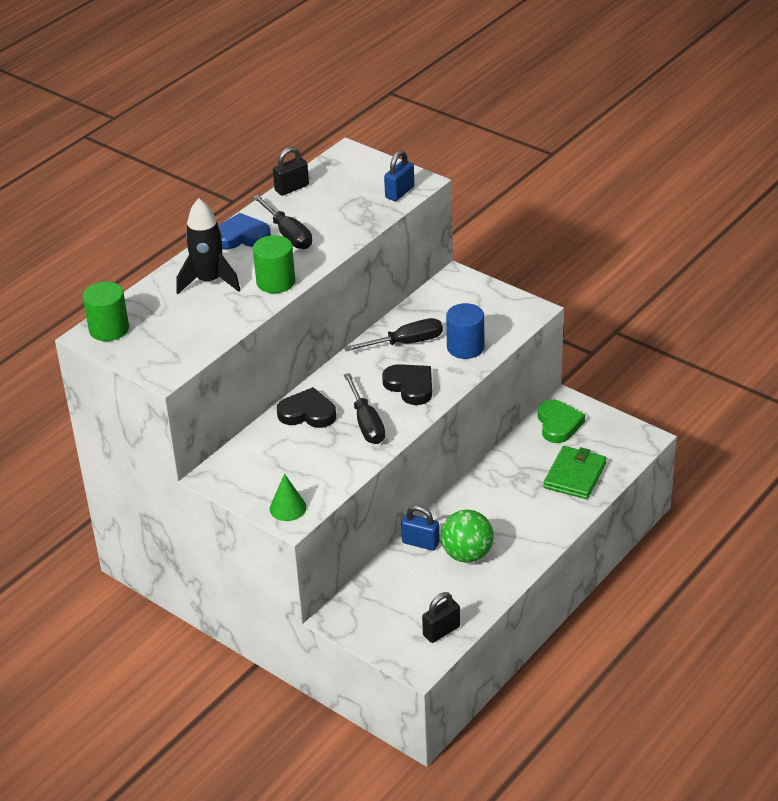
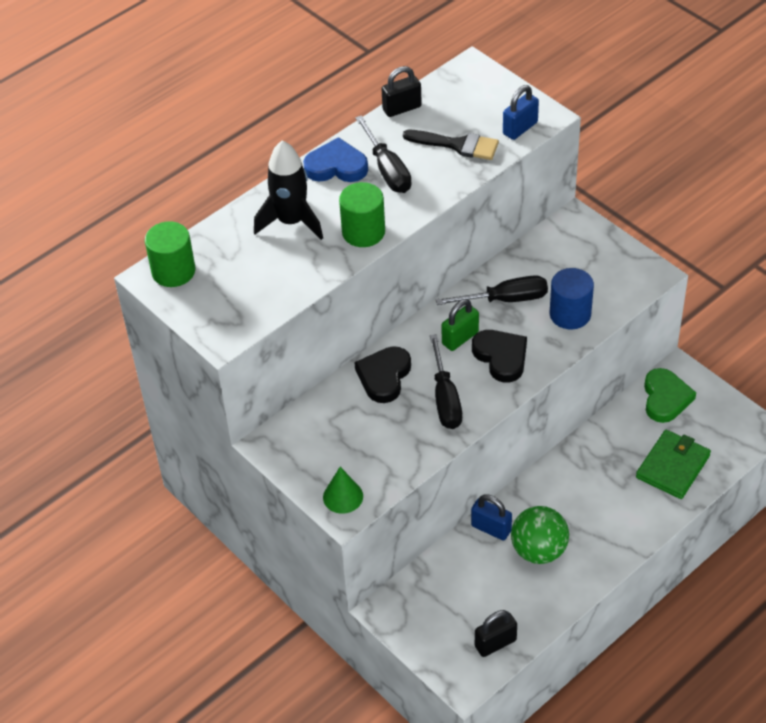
camera: 10 degrees right, 10 degrees up
black heart [277,387,336,428] -> black heart turned 90 degrees counterclockwise [354,346,411,403]
none -> black brush [403,130,499,160]
none -> green padlock [441,299,479,351]

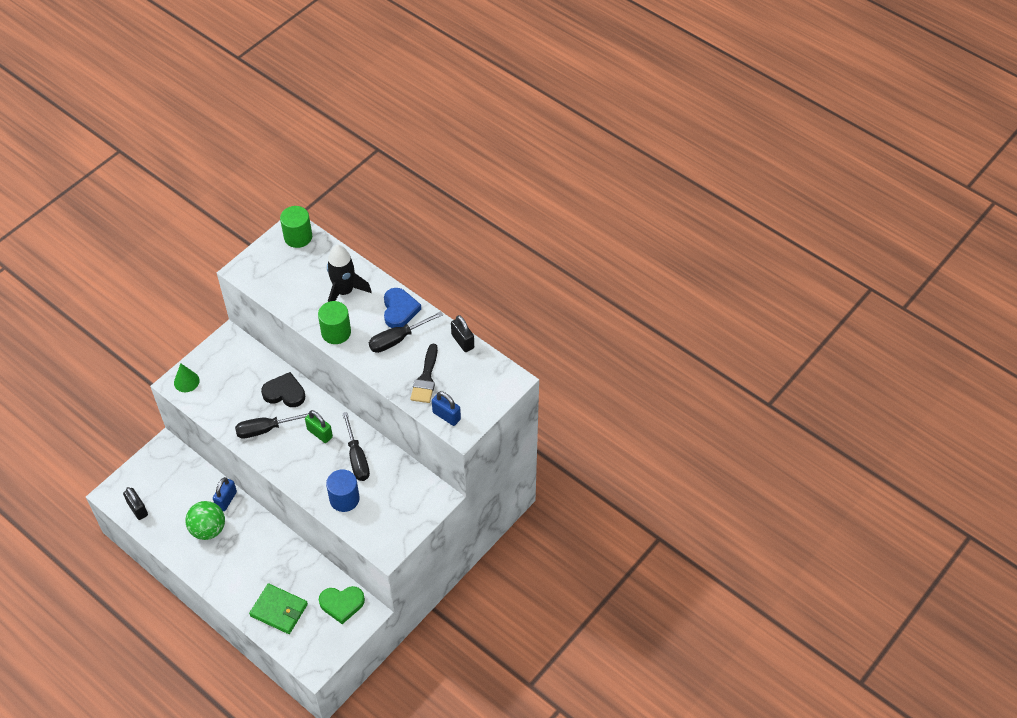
camera: 80 degrees right, 5 degrees up
black heart [472,330,527,383] -> none

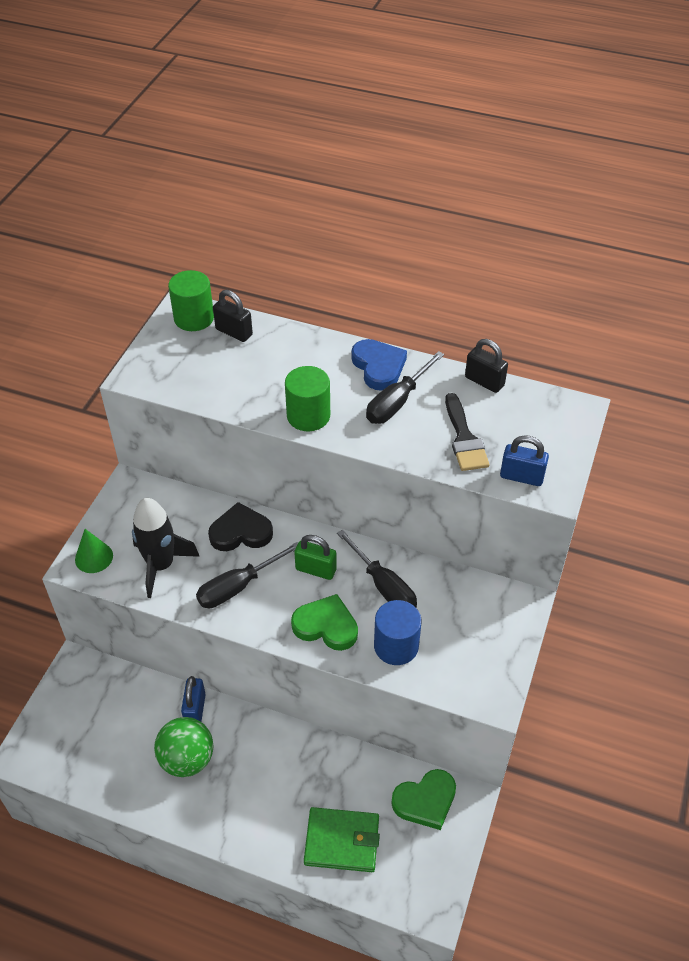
camera: 20 degrees left, 5 degrees down
black padlock [123,487,148,520] -> black padlock moved to [213,290,253,342]
black rocket [327,245,372,302] -> black rocket moved to [132,498,200,598]
none -> green heart [291,594,358,651]

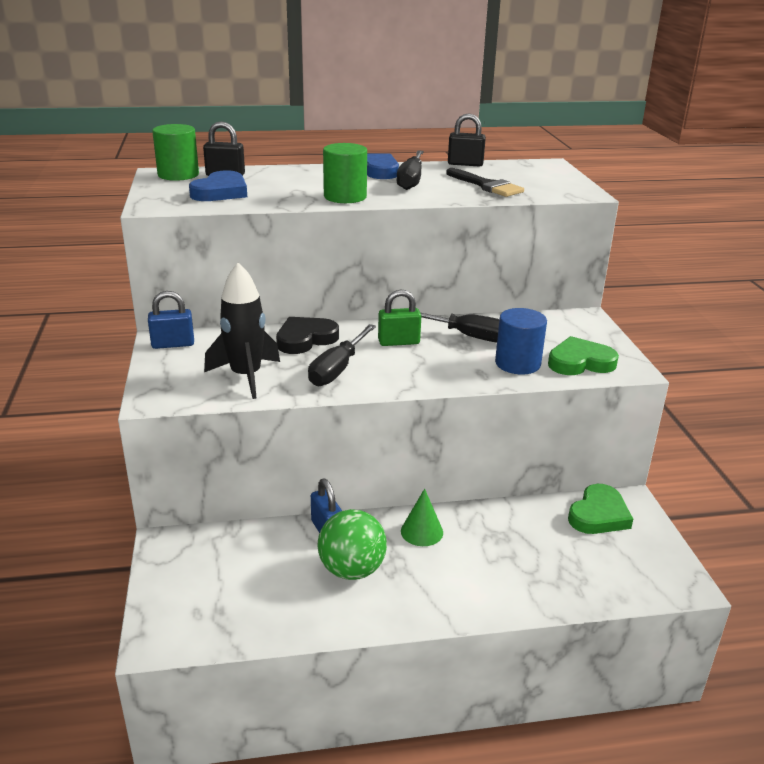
camera: 30 degrees left, 20 degrees down
green cone [75,529,113,573] -> green cone moved to [401,489,443,546]
green heart [291,594,358,651] -> green heart moved to [548,336,619,375]
green wallet [304,807,380,872] -> none
blue padlock [500,435,549,486] -> blue padlock moved to [148,291,194,349]
none -> blue heart [189,170,247,201]

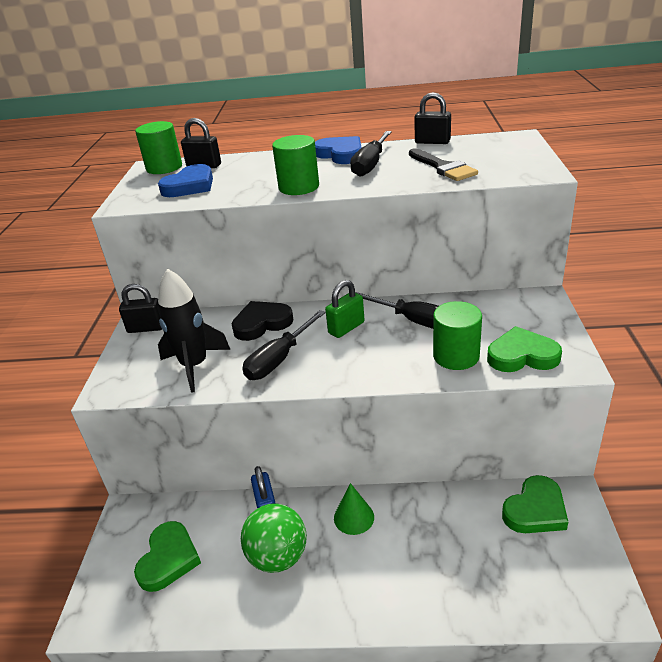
camera: 15 degrees right, 5 degrees up
blue padlock [148,291,194,349] -> black padlock [119,284,162,333]
green padlock [378,289,421,346] -> green padlock turned 45 degrees counterclockwise [325,280,364,338]
blue cylinder [495,308,547,374] -> green cylinder [433,301,482,370]
none -> green heart [134,521,201,592]

